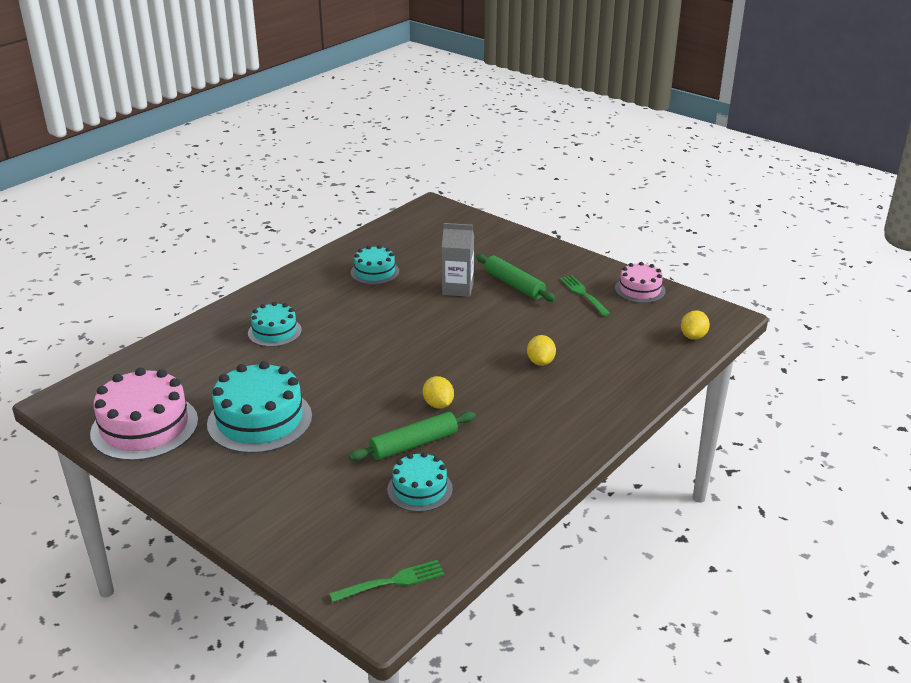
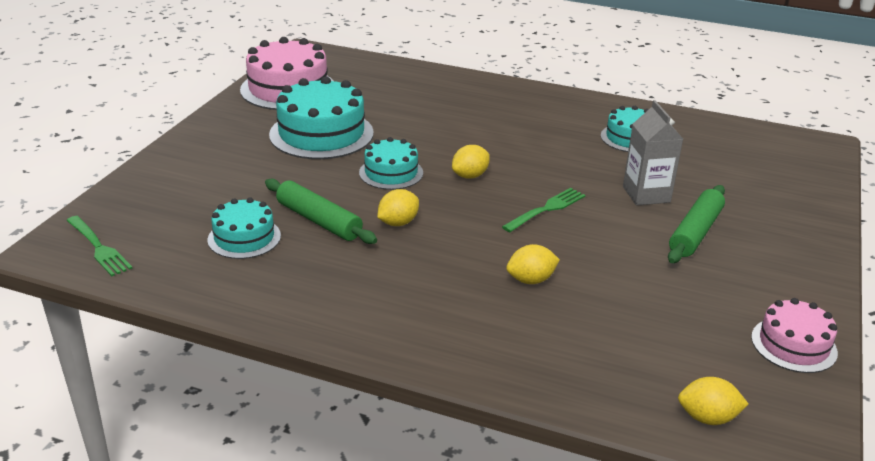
camera: 70 degrees right, 0 degrees up
turquoise cake [248,302,302,347] -> turquoise cake moved to [359,137,423,190]
green fork [560,275,611,316] -> green fork moved to [502,188,585,232]
none -> yellow lemon [452,145,490,179]

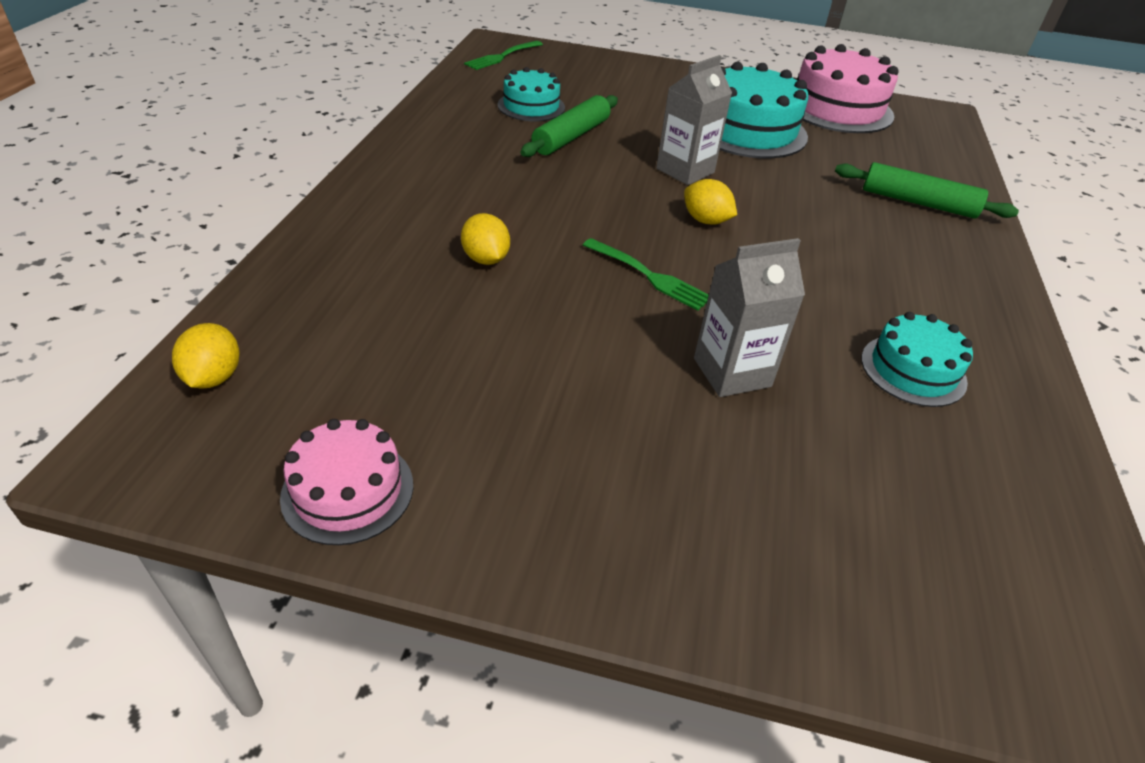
camera: 80 degrees right, 10 degrees up
turquoise cake [359,137,423,190] -> grey carton [656,55,732,185]
yellow lemon [377,189,419,226] -> none
green rolling pin [668,185,725,263] -> green rolling pin moved to [835,162,1019,219]

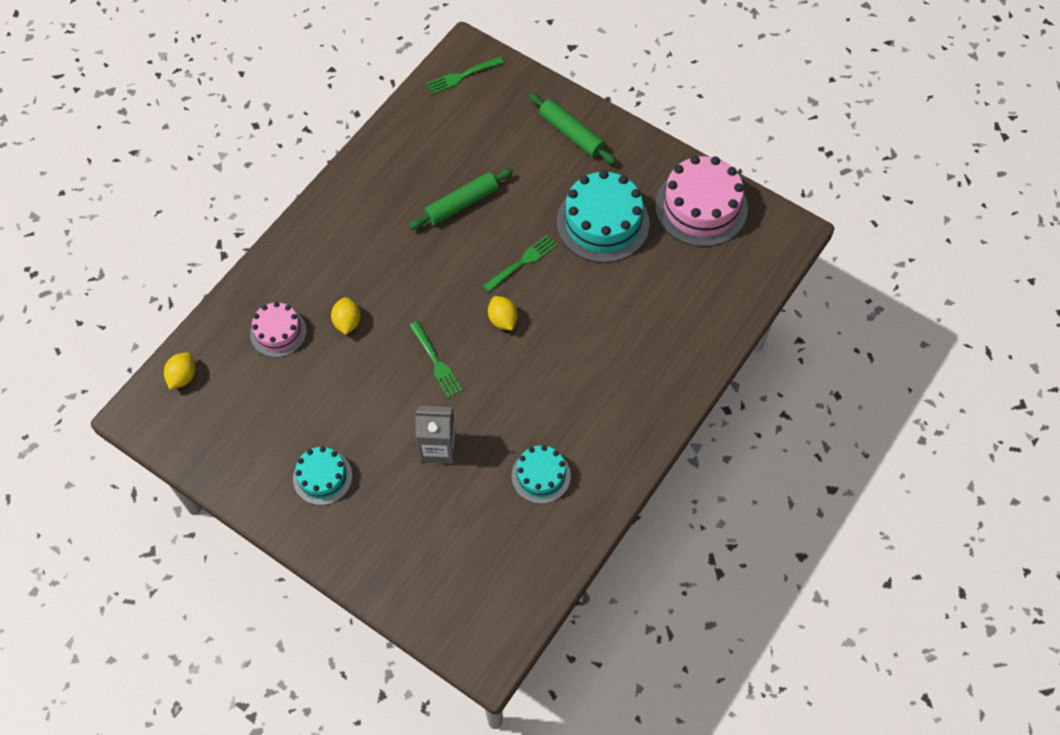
camera: 25 degrees right, 20 degrees up
pink cake [280,419,413,545] -> pink cake moved to [250,302,307,357]
turquoise cake [498,67,565,121] -> turquoise cake moved to [293,446,352,505]
grey carton [656,55,732,185] -> green fork [483,235,557,292]
green rolling pin [835,162,1019,219] -> green rolling pin moved to [528,93,616,164]

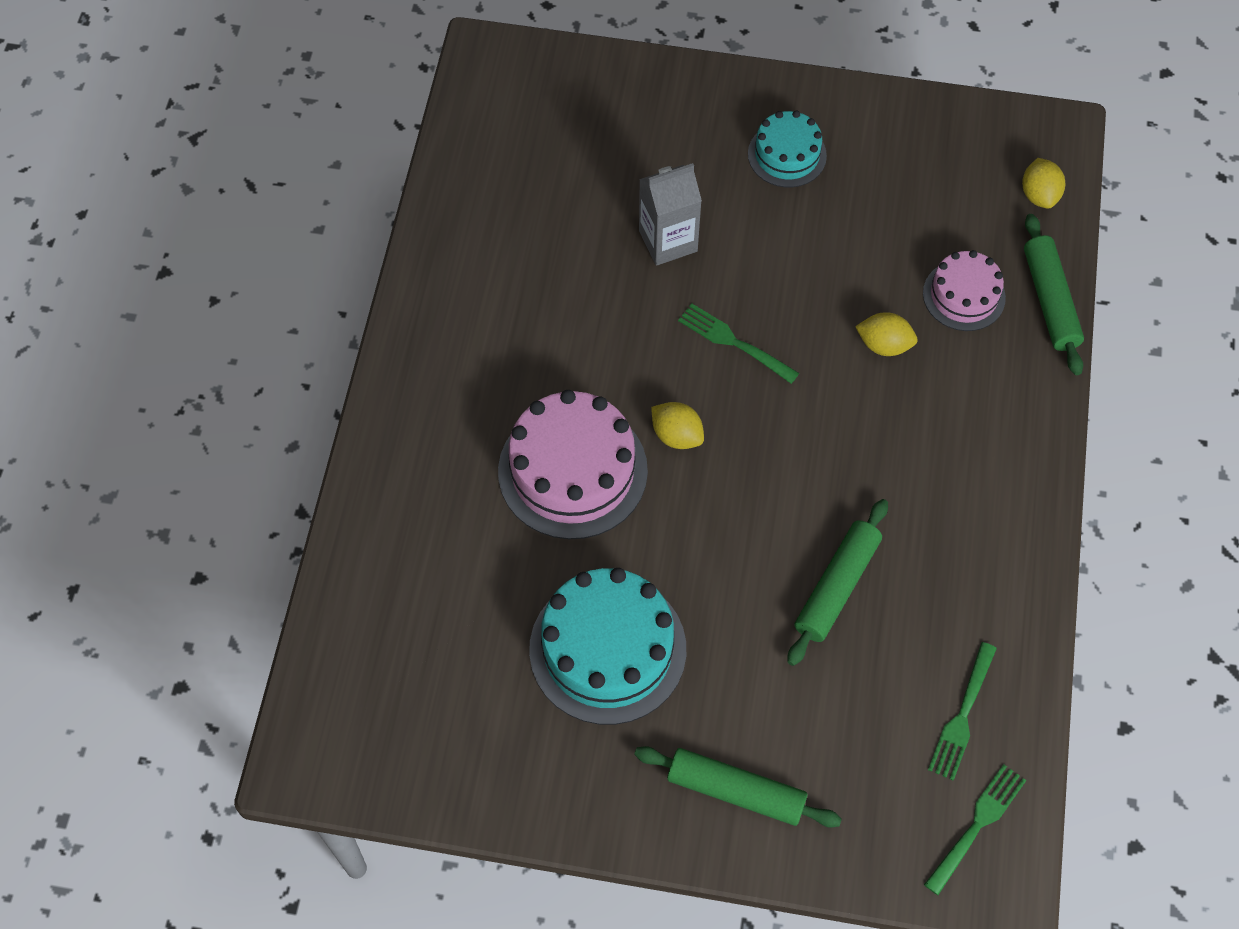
camera: 155 degrees right, 0 degrees up
yellow lemon [331,297,361,335] -> yellow lemon turned 45 degrees counterclockwise [855,312,918,356]
green fork [483,235,557,292] -> green fork moved to [928,642,997,781]
turquoise cake [512,445,571,504] -> none
pink cake [655,156,748,247] -> pink cake moved to [498,390,648,539]
none -> green rolling pin [1024,214,1084,375]

